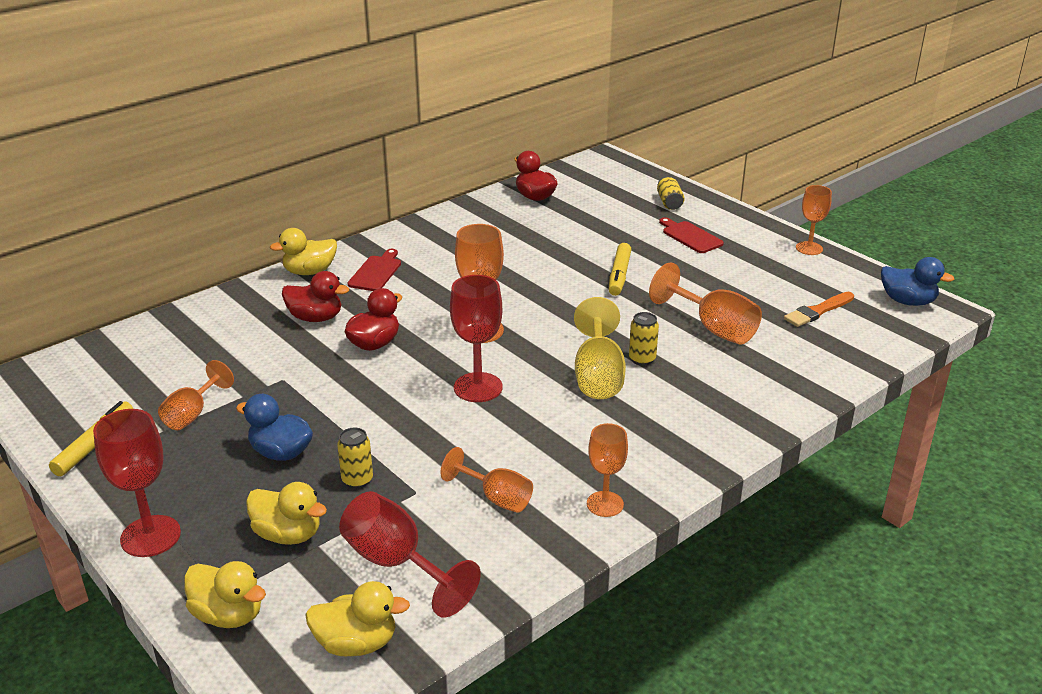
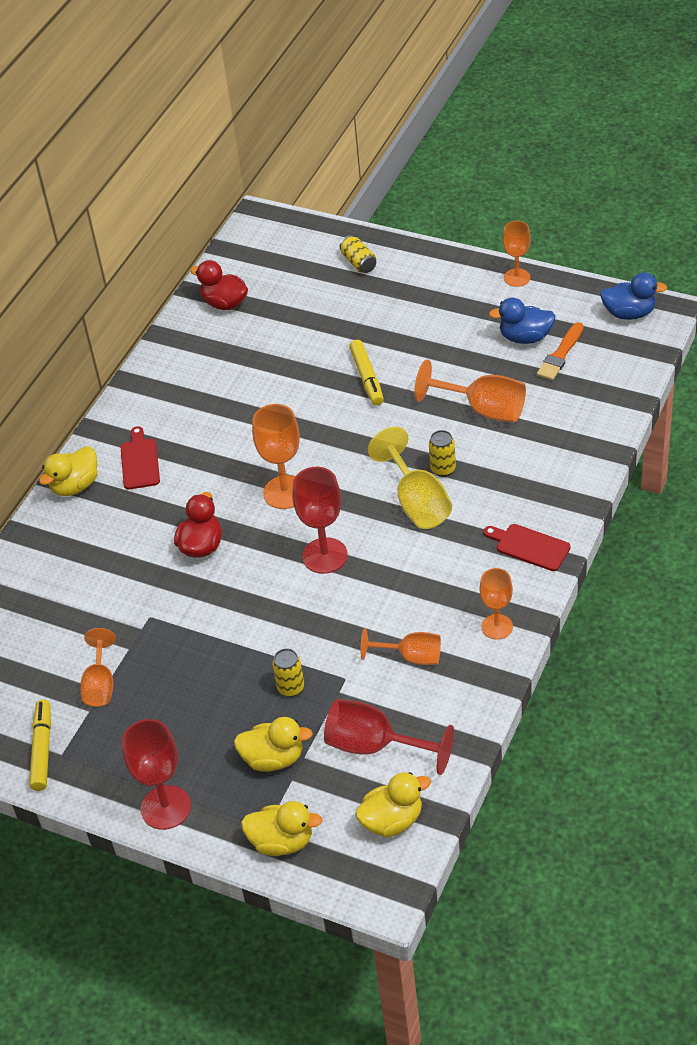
camera: 20 degrees left, 15 degrees up
blue duck [236,394,313,461] -> blue duck moved to [489,298,556,344]
red duck [282,271,349,322] -> none
red cutting board [659,217,724,253] -> red cutting board moved to [483,524,571,571]

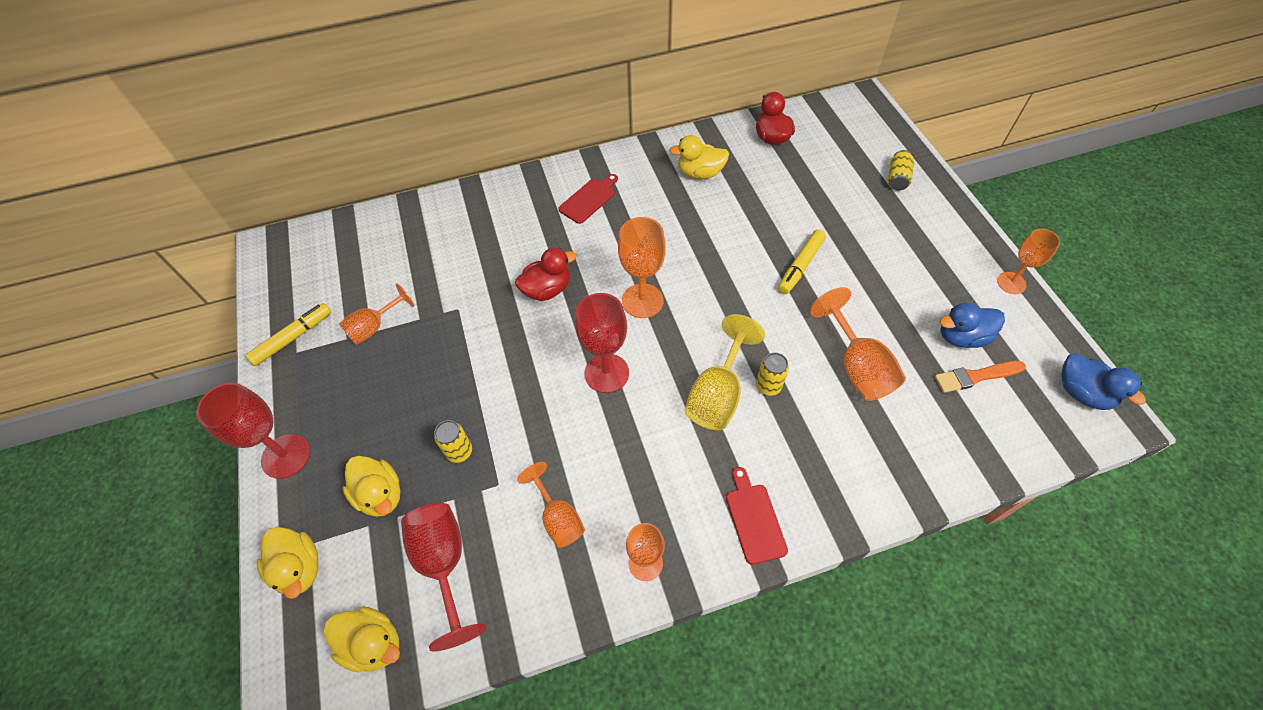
camera: 45 degrees right, 10 degrees up
yellow duck [39,446,98,496] -> yellow duck moved to [669,135,729,179]
blue duck [489,298,556,344] -> blue duck turned 60 degrees counterclockwise [940,303,1005,348]

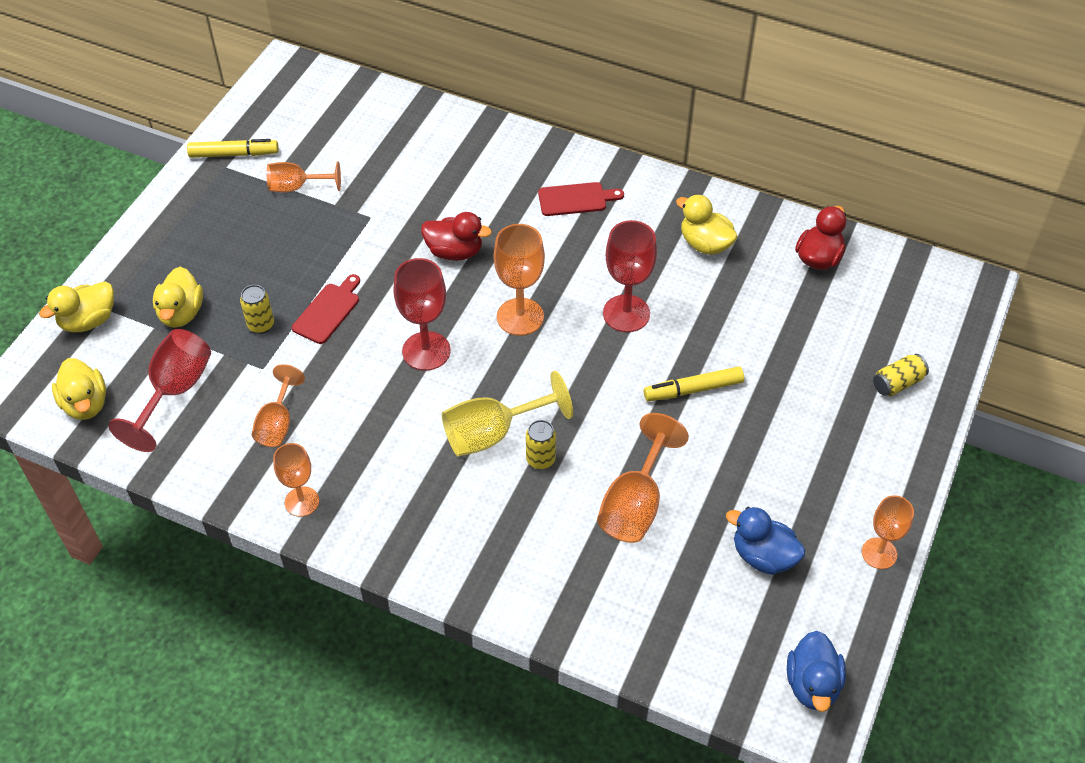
camera: 40 degrees right, 5 degrees down
red goblet [196,383,310,479] -> red goblet moved to [603,220,657,332]
yellow duck [257,527,318,599] -> yellow duck turned 45 degrees clockwise [39,281,114,332]
red cutting board [726,467,788,565] -> red cutting board moved to [292,274,360,344]
orange brush [935,361,1026,393] -> none

